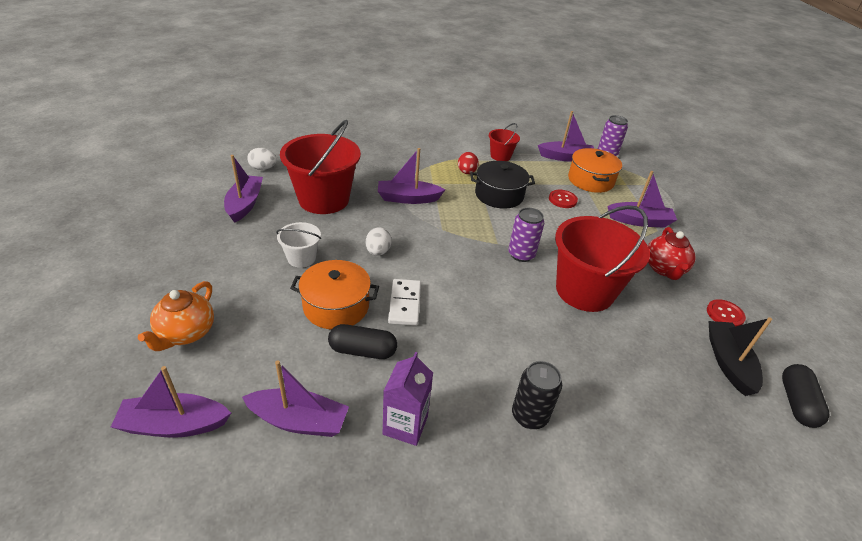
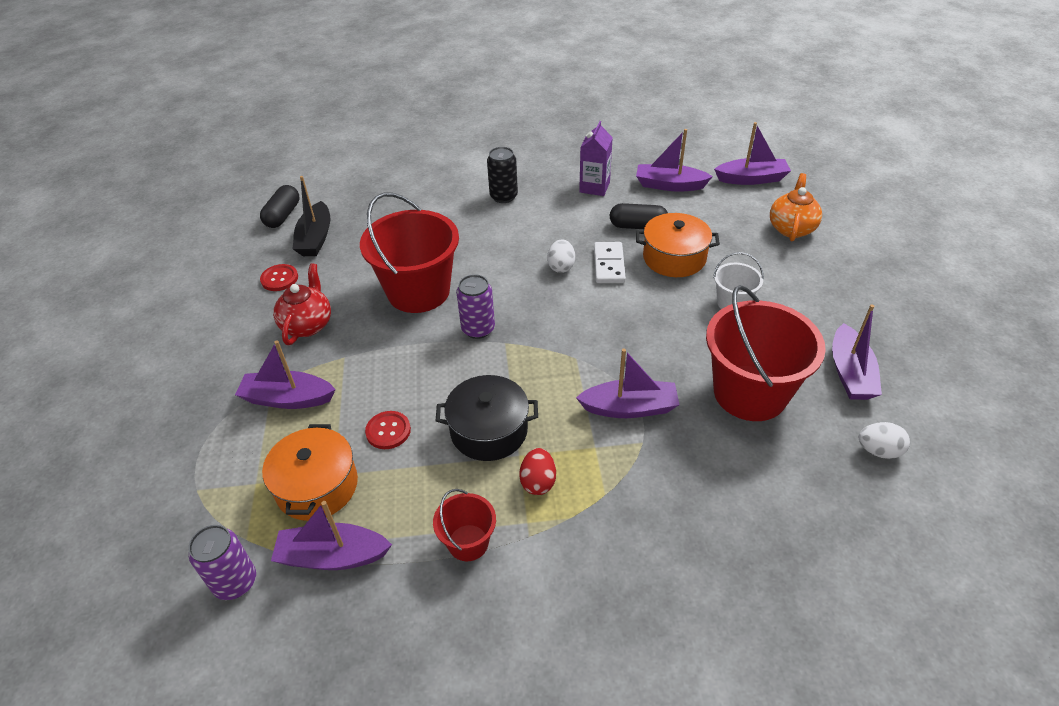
camera: 175 degrees left, 5 degrees up
white egg [366,227,392,256] -> white egg moved to [547,239,575,273]

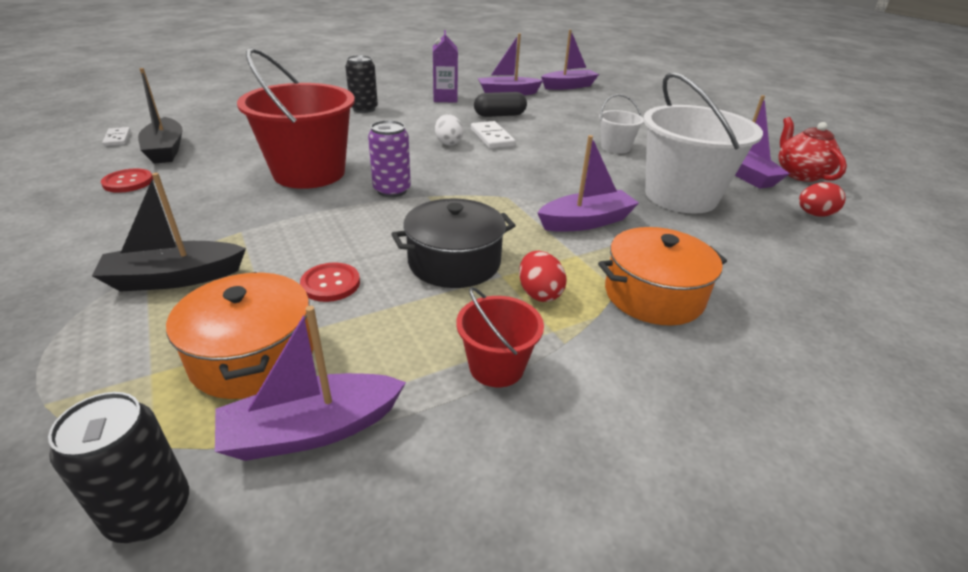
camera: 25 degrees left, 10 degrees down
purple can [188,525,256,600] -> black can [48,392,189,543]
purple boat [235,341,336,409] -> black boat [92,173,246,292]
black capsule [260,185,300,228] -> white domino [102,127,131,146]
red teapot [273,263,331,345] -> red teapot moved to [778,117,847,182]
orange pot [636,213,720,277] -> orange pot moved to [598,227,727,326]
red bucket [706,285,826,421] -> white bucket [643,72,763,214]
orange teapot [770,173,822,241] -> none
white egg [859,422,910,459] -> red egg [799,182,846,217]

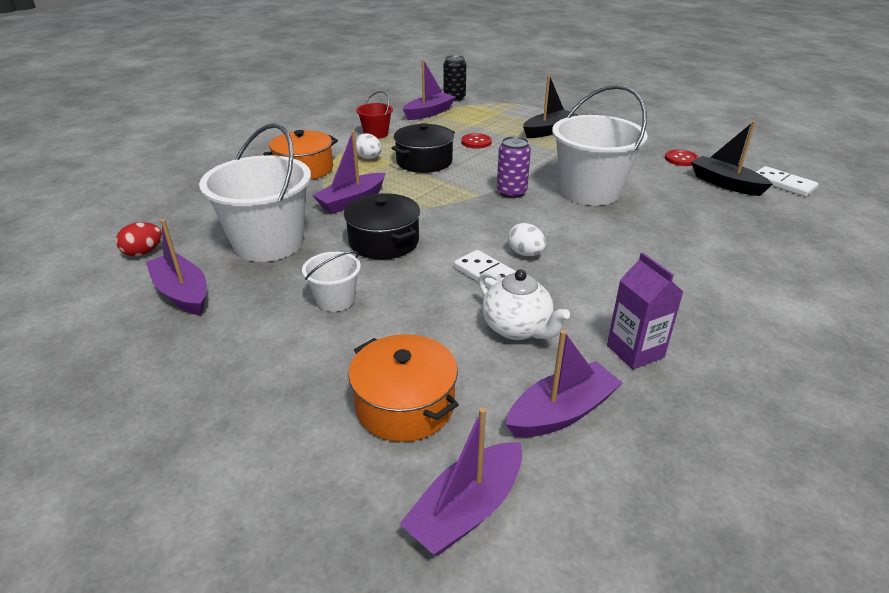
camera: 160 degrees right, 0 degrees up
white domino [102,127,131,146] -> white domino [756,166,819,197], size x1.56
orange pot [166,272,314,399] -> orange pot moved to [348,334,459,442]
red bucket [237,47,355,189] -> white bucket [552,85,648,206]
black can [345,55,378,113] -> none
black capsule [474,92,527,117] -> white teapot [478,269,570,340]
red egg [519,251,567,302] -> white egg [356,133,381,159]
red teapot [778,117,847,182] -> none
none -> black pot [344,193,420,259]

